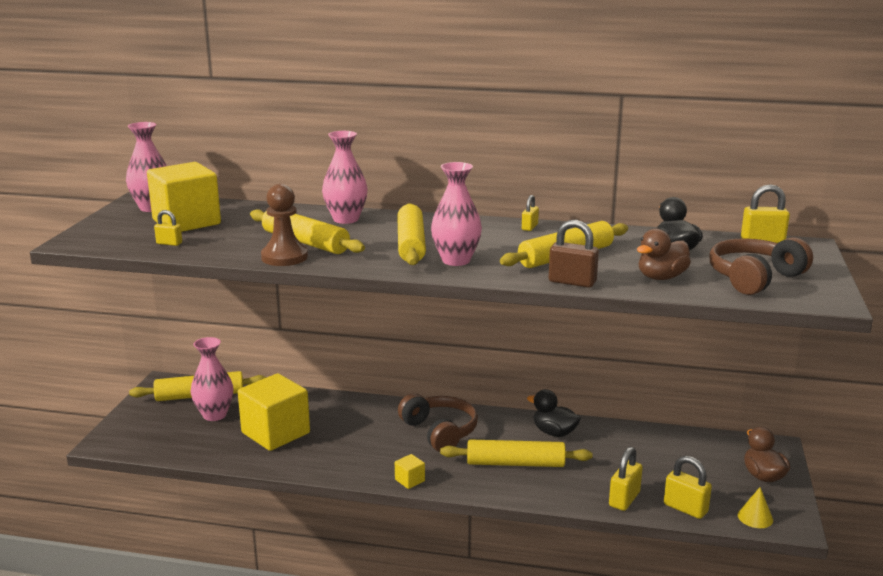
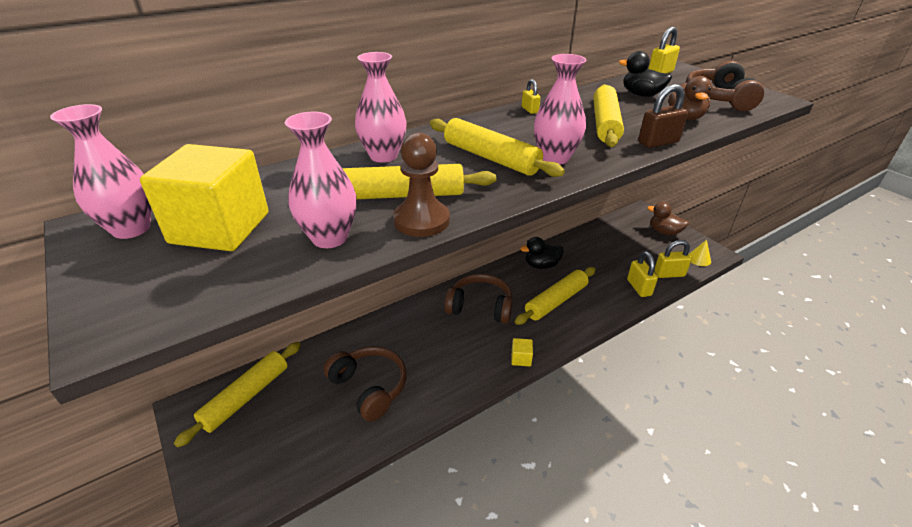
camera: 45 degrees left, 15 degrees up
yellow padlock [154,210,182,246] -> none
pink vase [191,337,233,421] -> pink vase moved to [285,112,357,248]
yellow cube [238,373,310,451] -> brown headphones [324,346,407,421]

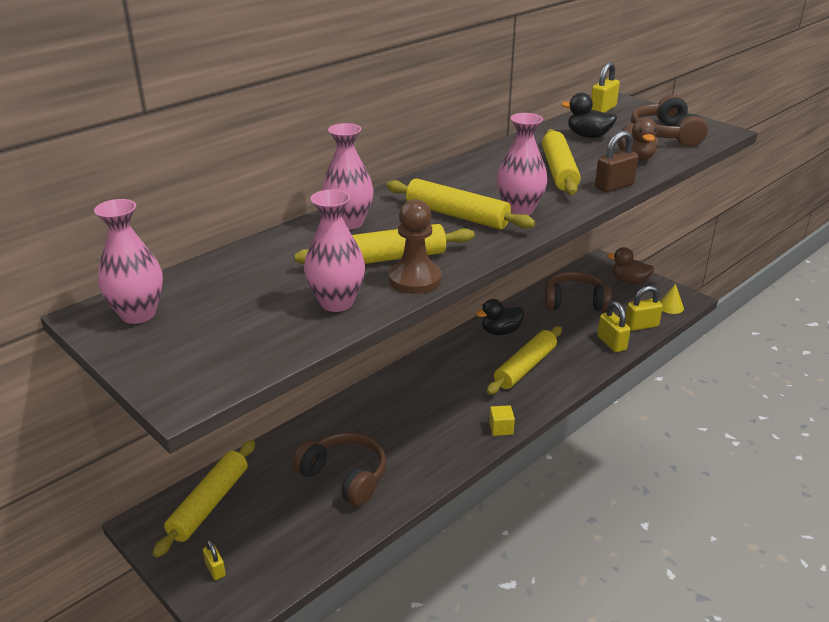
camera: 10 degrees left, 5 degrees down
yellow cube [140,144,269,251] -> none
brown headphones [444,274,513,324] -> brown headphones moved to [544,271,612,312]
yellow padlock [522,79,541,114] -> yellow padlock moved to [203,539,226,580]

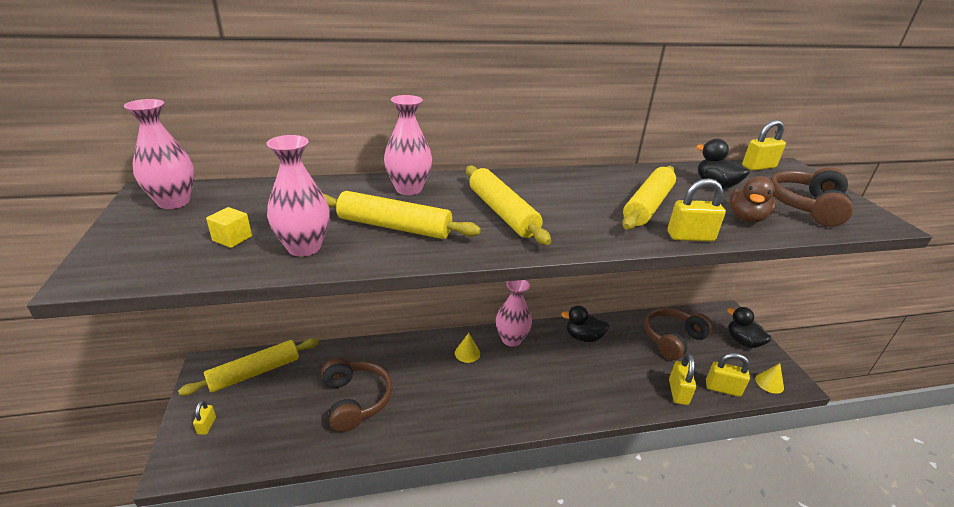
camera: 30 degrees right, 0 degrees up
brown pawn [389,199,442,294] -> none
yellow rolling pin [486,326,562,395] -> none
yellow cube [489,405,515,436] -> yellow cube moved to [206,207,252,248]
pink vase [497,113,547,216] -> pink vase moved to [496,280,532,347]
brown headphones [544,271,612,312] -> brown headphones turned 75 degrees counterclockwise [644,308,713,360]
brown padlock [595,131,639,192] -> yellow padlock [668,178,726,242]
brown duck [607,247,654,285] -> black duck [727,307,772,348]
none -> yellow cone [455,333,480,363]

